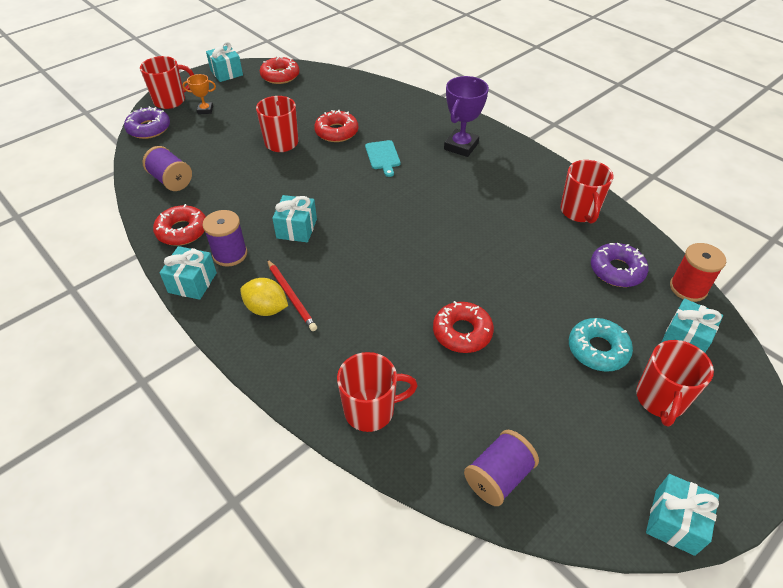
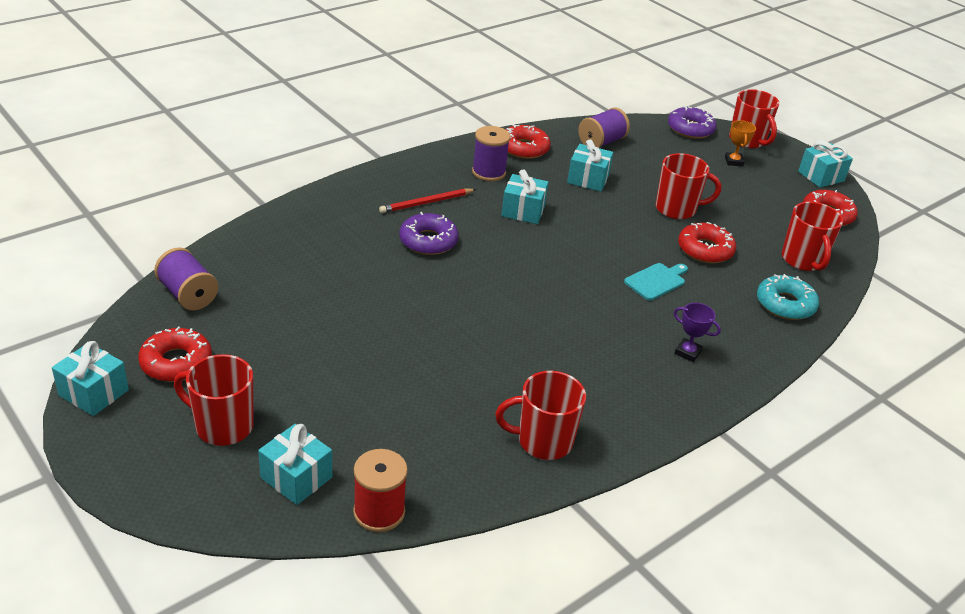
camera: 90 degrees right, 10 degrees down
turquoise gift [160,246,217,300] -> turquoise gift moved to [567,139,613,192]
yellow lemon [240,278,288,316] -> none
red mug [337,352,418,432] -> red mug moved to [782,202,843,271]
turquoise cutting board [365,140,401,177] -> turquoise cutting board turned 150 degrees clockwise [624,263,688,300]
red donut [433,301,494,353] -> red donut moved to [138,326,212,382]
purple trophy [444,76,489,157] -> purple trophy [674,303,721,362], size x0.55
turquoise donut [569,318,633,372] -> turquoise donut moved to [757,274,819,320]
purple donut [591,243,649,287] -> purple donut moved to [399,212,459,255]

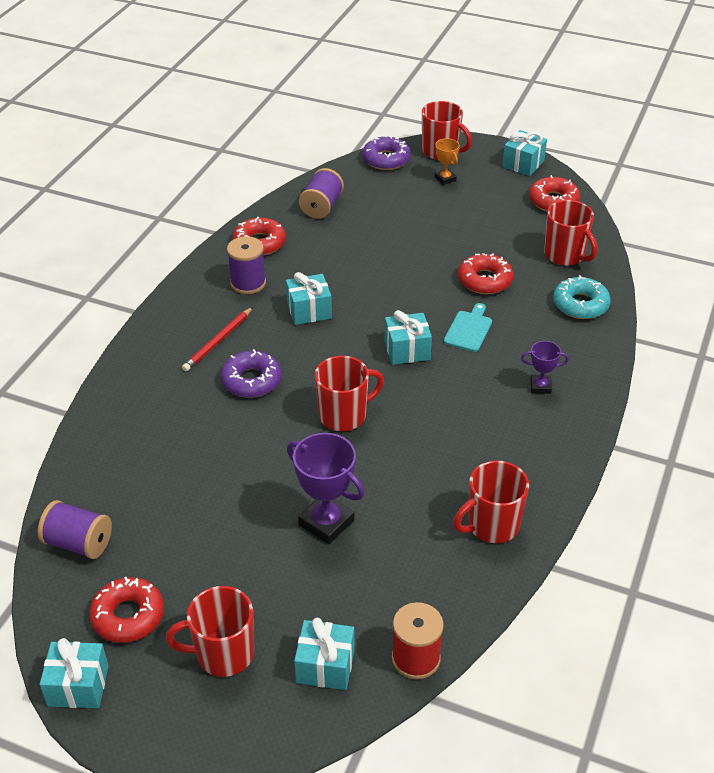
camera: 25 degrees left, 5 degrees up
turquoise gift [567,139,613,192] -> turquoise gift moved to [385,310,432,365]
red mug [656,153,721,219] -> red mug moved to [315,356,384,431]
none -> purple trophy [287,433,365,544]

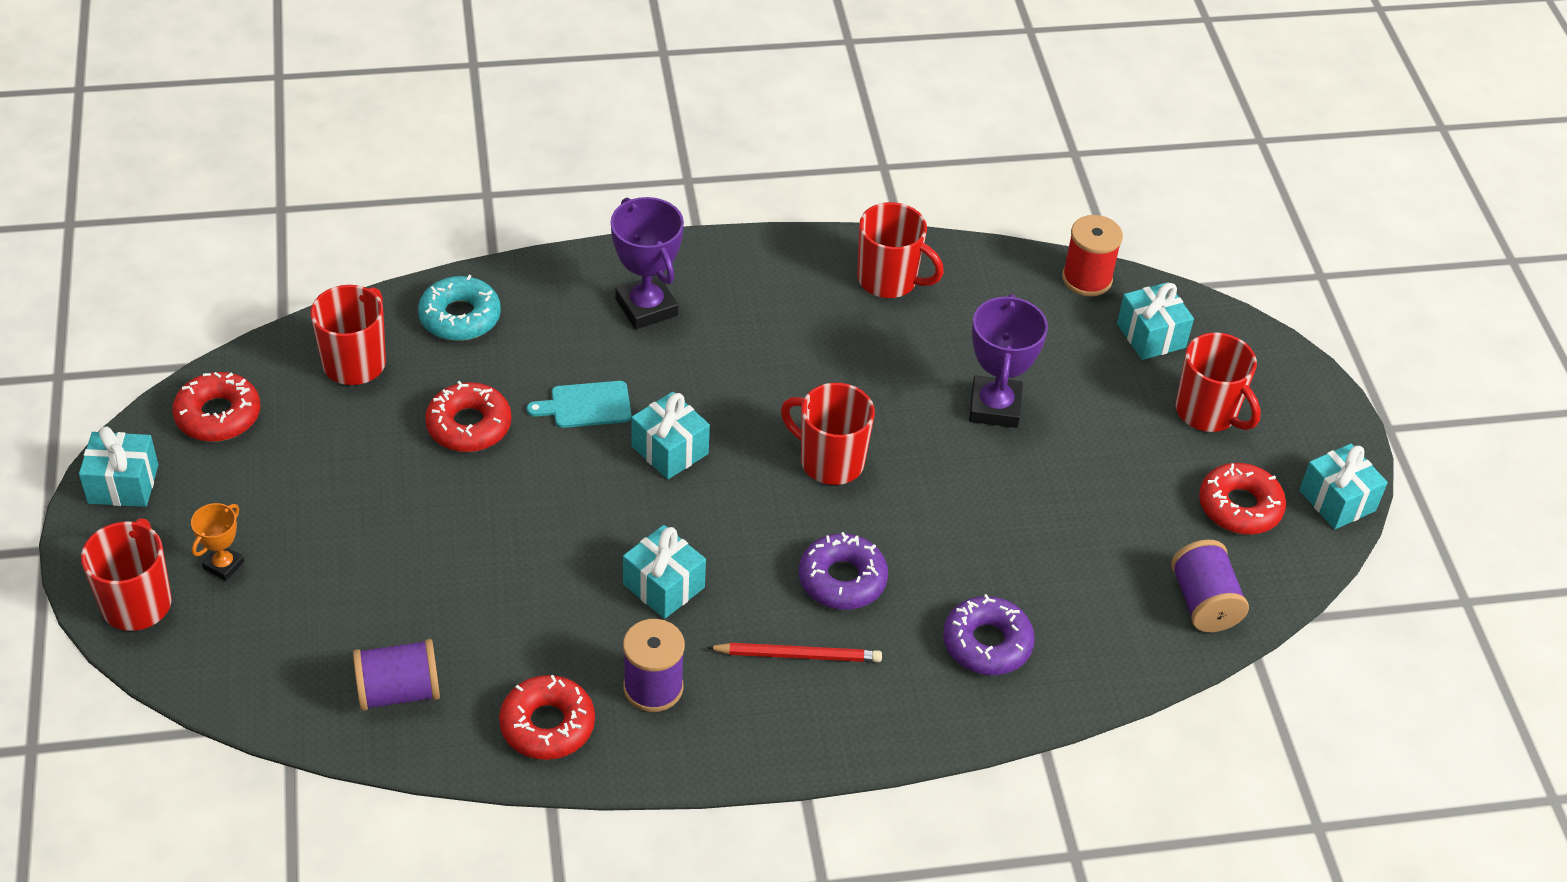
camera: 125 degrees left, 5 degrees up
purple donut [362,136,411,170] -> purple donut moved to [943,594,1035,675]
purple trophy [521,341,569,394] -> purple trophy [611,197,684,329], size x1.82

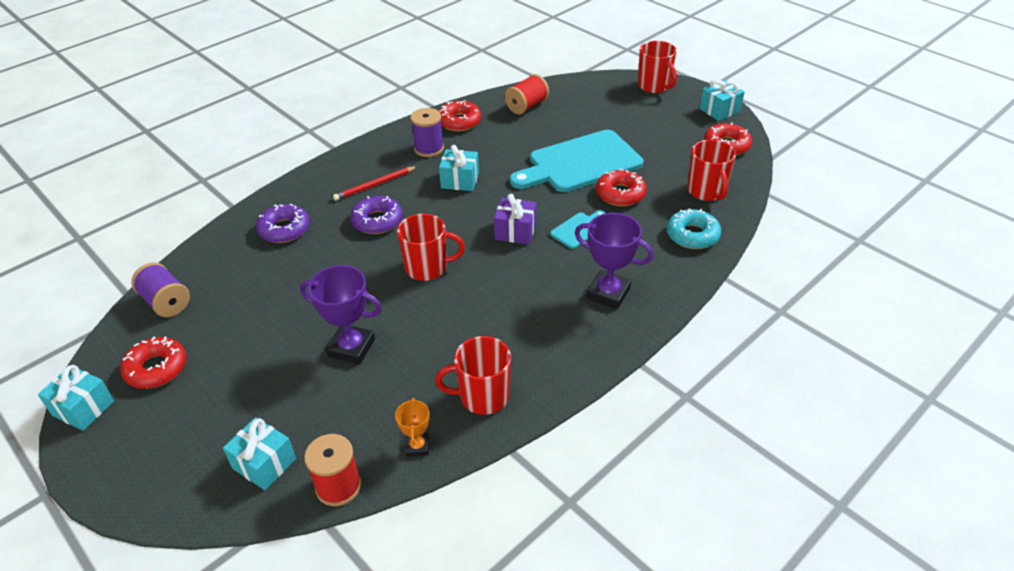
camera: 150 degrees right, 5 degrees down
orange trophy [191,503,244,581] -> orange trophy moved to [395,398,430,457]
purple spool [353,639,440,711] -> red spool [505,74,549,115]
turquoise gift [631,392,710,480] -> purple gift [494,194,536,245]
purple trophy [969,294,1048,428] -> purple trophy turned 45 degrees counterclockwise [300,265,382,365]
red mug [1176,332,1261,432] -> none
none -> turquoise cutting board [510,130,643,192]

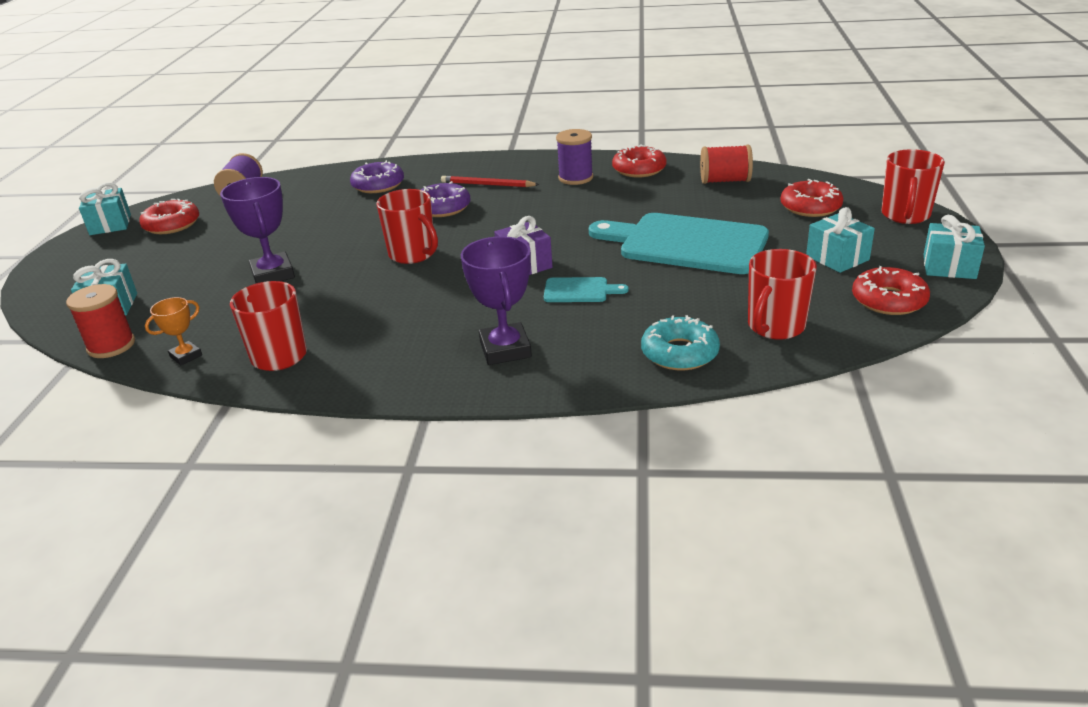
camera: 50 degrees right, 10 degrees down
turquoise gift [439,145,479,191] -> turquoise gift moved to [806,207,875,273]
red donut [596,169,647,206] -> red donut moved to [780,179,843,217]

